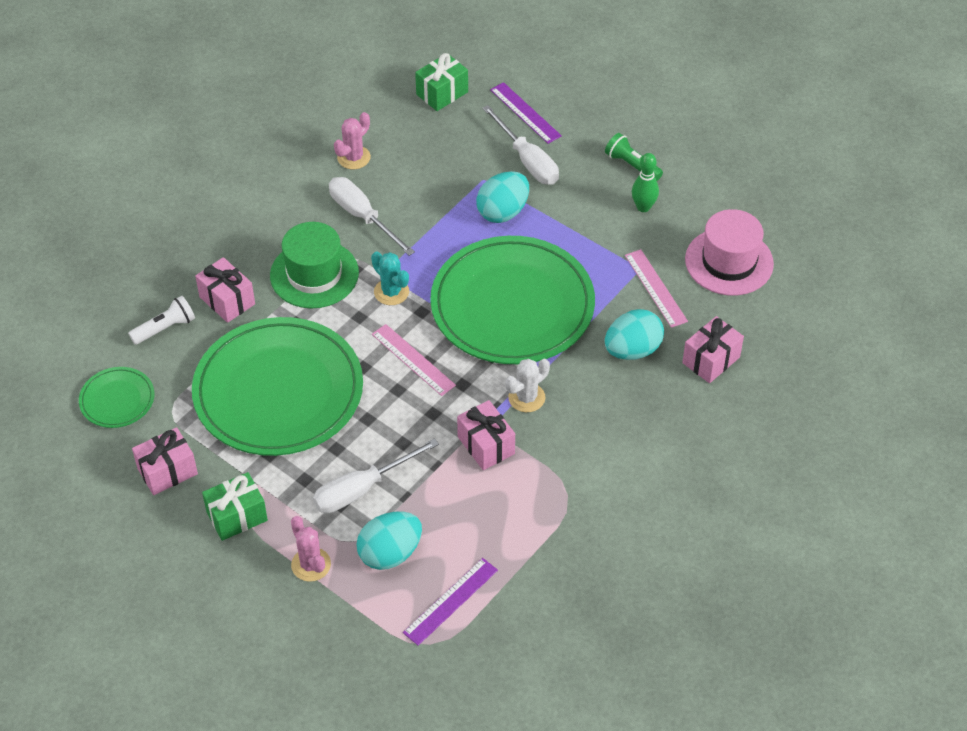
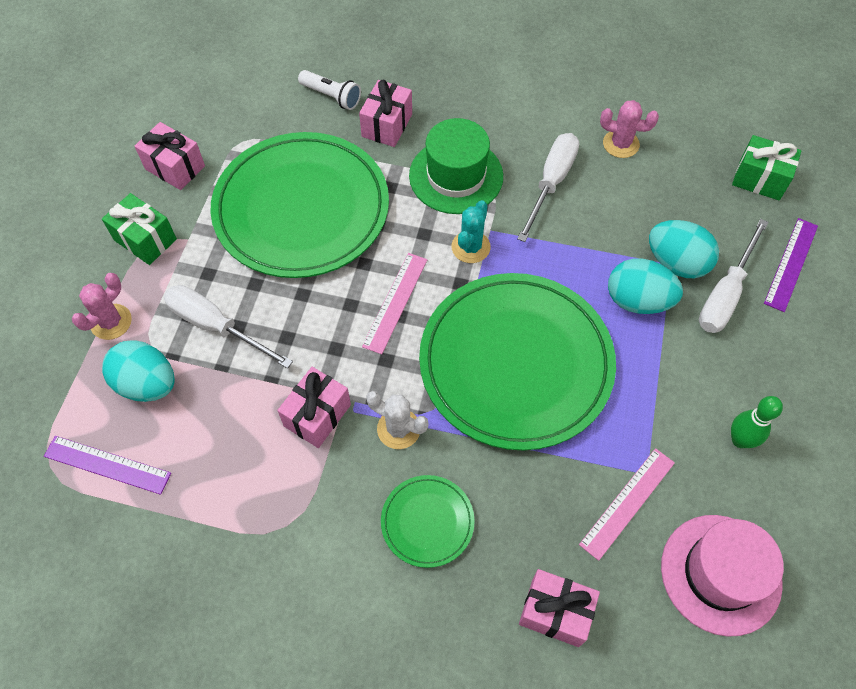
camera: 65 degrees right, 10 degrees up
green plate [79,367,154,428] -> green plate moved to [381,475,475,568]
green flashlight [605,133,663,181] -> none
turquoise egg [605,309,664,360] -> turquoise egg moved to [649,220,719,278]

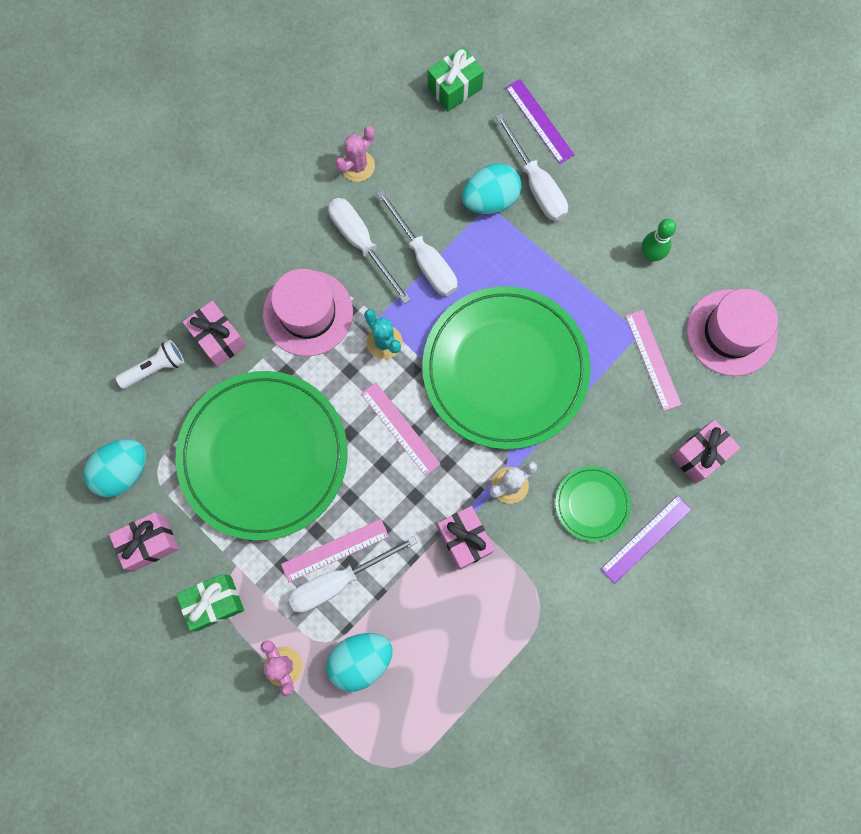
camera: 60 degrees left, 15 degrees up
purple ruler [44,436,171,495] -> purple ruler moved to [601,496,691,584]
green hat [409,118,503,214] -> pink hat [263,269,353,356]
turquoise egg [608,258,683,314] -> turquoise egg moved to [84,439,146,497]
none -> pink ruler [281,519,389,582]
none -> white screwdriver [377,190,457,296]

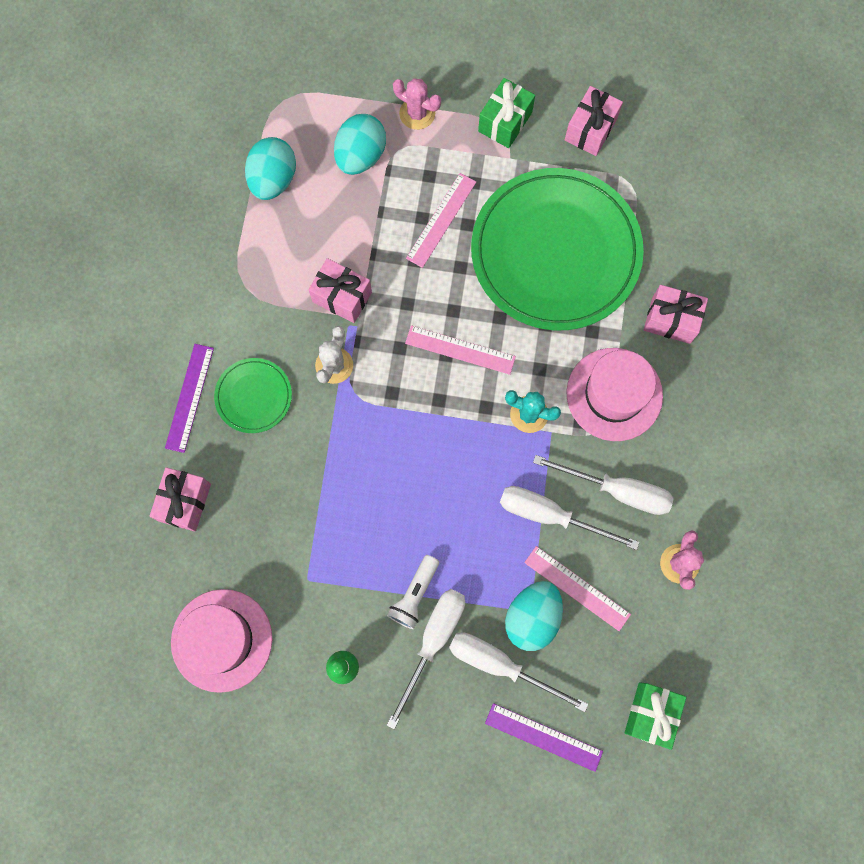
camera: 145 degrees right, 0 degrees up
turquoise egg [84,439,146,497] -> turquoise egg moved to [245,137,296,200]
white flashlight [116,340,184,389] -> white flashlight moved to [387,555,439,629]
white screwdriver [288,535,418,613] -> white screwdriver moved to [387,589,465,729]
green plate [422,286,591,449] -> none
pink ruler [625,310,682,411] -> pink ruler moved to [524,546,631,631]

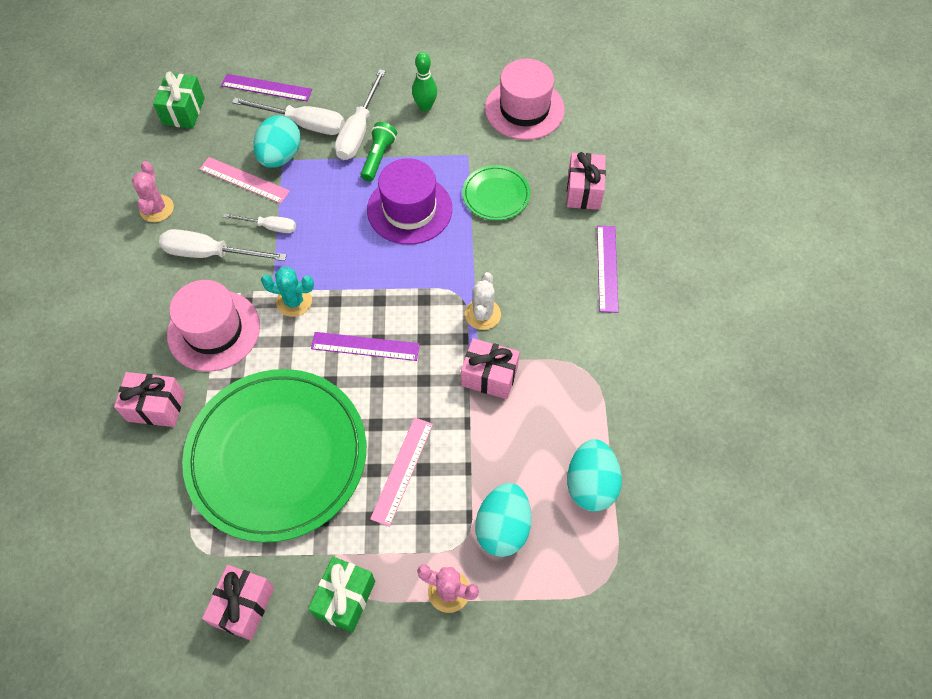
camera: 170 degrees right, 15 degrees down
green plate [214,358,292,433] -> green plate moved to [462,165,530,220]
white flashlight [387,555,439,629] -> green flashlight [361,122,397,182]
pink ruler [405,325,516,375] -> purple ruler [311,332,420,361]
white screwdriver [500,486,640,550] -> white screwdriver [223,214,296,233], size x0.59
none -> purple hat [367,158,452,245]

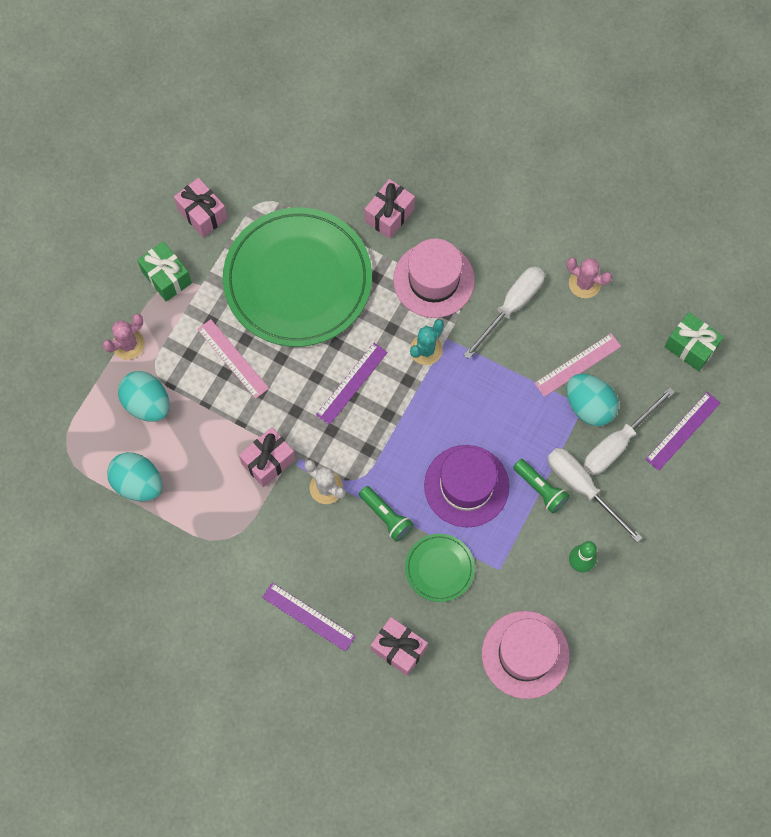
camera: 120 degrees right, 10 degrees up
white screwdriver [223,214,296,233] -> none
none -> green flashlight [359,486,414,542]

